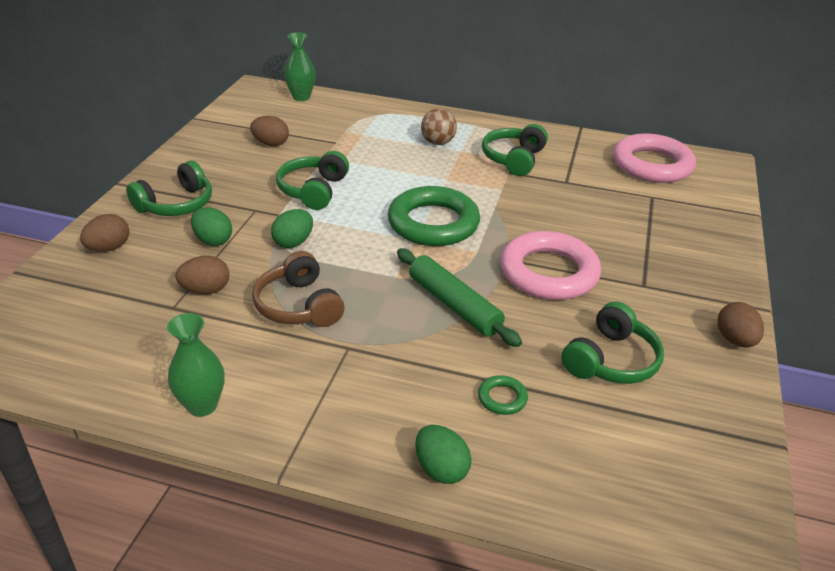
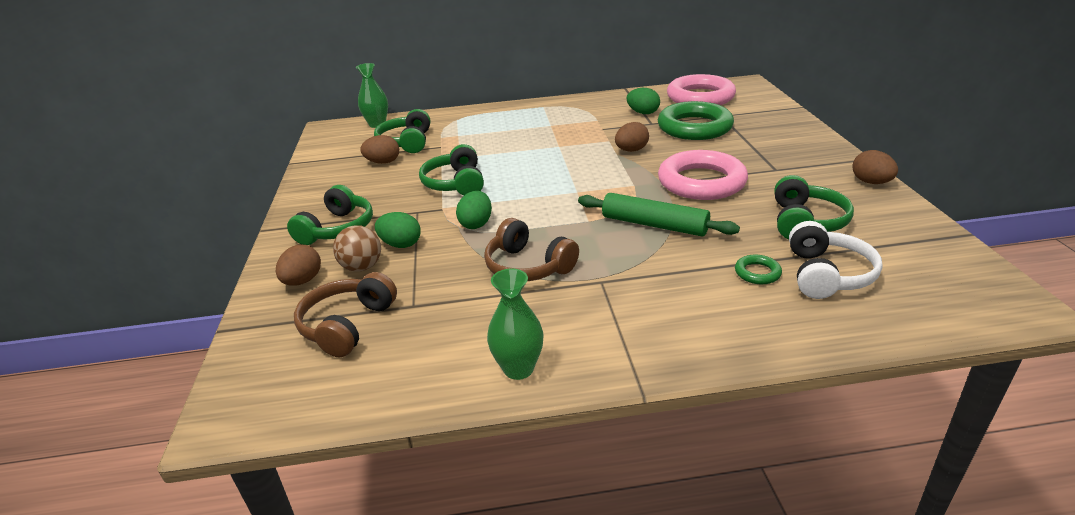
camera: 20 degrees left, 5 degrees down
brown egg [175,256,229,294] -> brown egg moved to [615,122,649,152]
green ring [388,186,480,246] -> green ring moved to [658,101,734,140]
green egg [415,425,472,484] -> green egg moved to [627,88,660,114]
brown ball [421,109,457,145] -> brown ball moved to [333,225,381,272]
green headphones [482,124,548,176] -> green headphones moved to [374,109,430,153]
none -> brown headphones [294,272,397,357]
none -> white headphones [789,221,883,299]

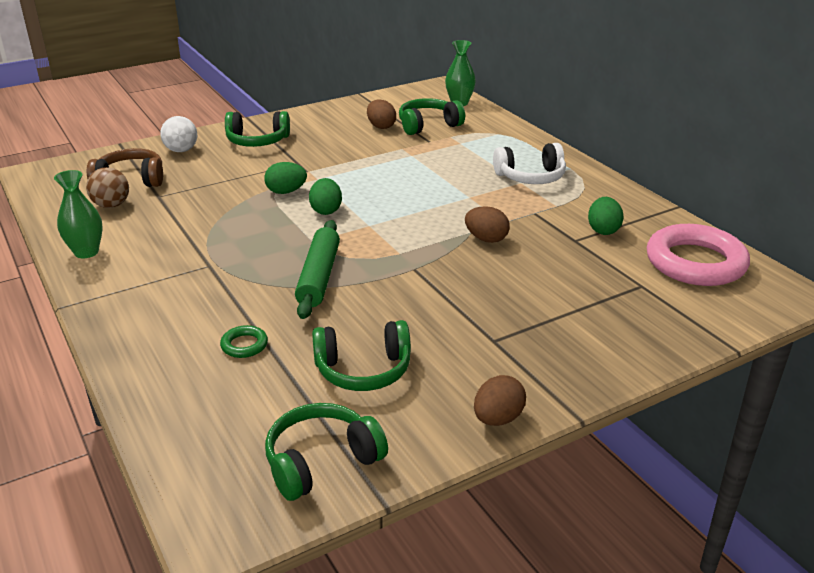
camera: 65 degrees right, 0 degrees up
brown egg [276,245,321,286] -> white ball [160,116,197,152]
brown ball [333,225,381,272] -> brown ball moved to [86,167,129,208]
green egg [375,212,421,248] -> green egg moved to [309,178,342,215]
green headphones [419,144,484,196] -> green headphones moved to [265,403,388,501]
brown headphones [484,218,579,281] -> none
green ring [658,101,734,140] -> none
pink ring [658,150,748,200] -> none
white headphones [789,221,883,299] -> white headphones moved to [493,143,566,184]

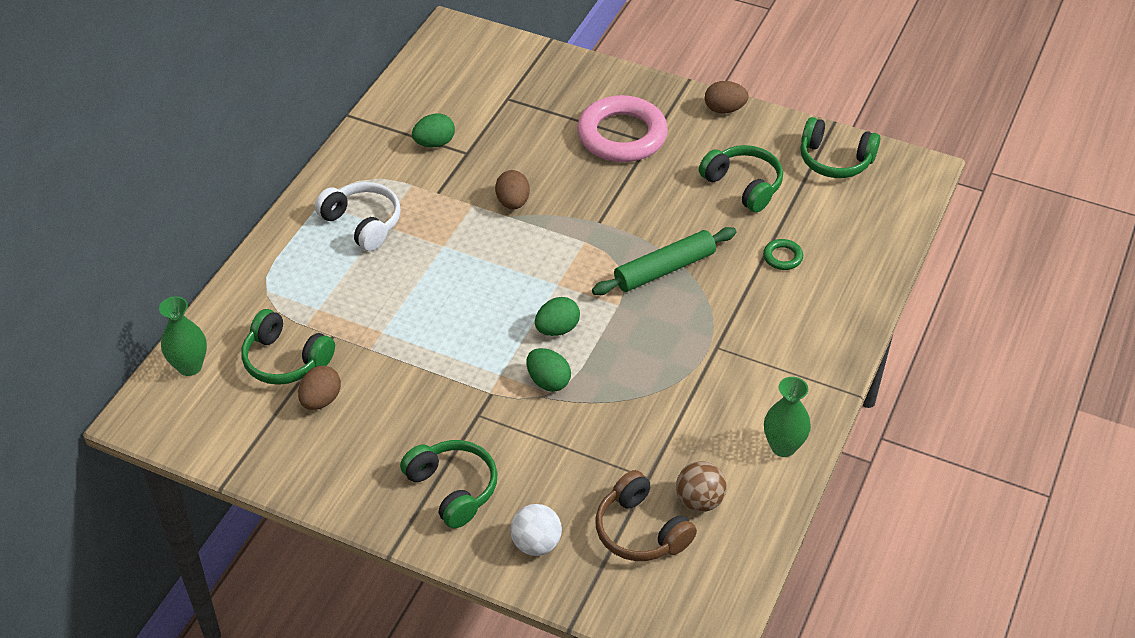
camera: 125 degrees left, 15 degrees up
pink ring [646,224,750,286] -> pink ring moved to [577,95,668,162]

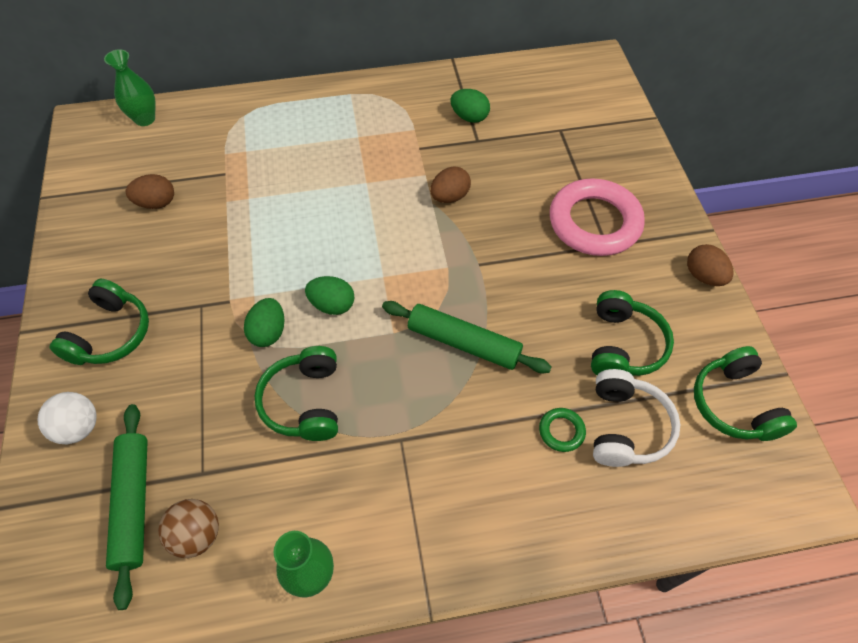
camera: 55 degrees right, 10 degrees up
green headphones [242,309,335,385] -> green headphones moved to [254,346,338,441]
white headphones [315,182,401,251] -> white headphones moved to [593,369,680,467]
brown headphones [595,470,697,561] -> green rolling pin [106,404,148,610]

